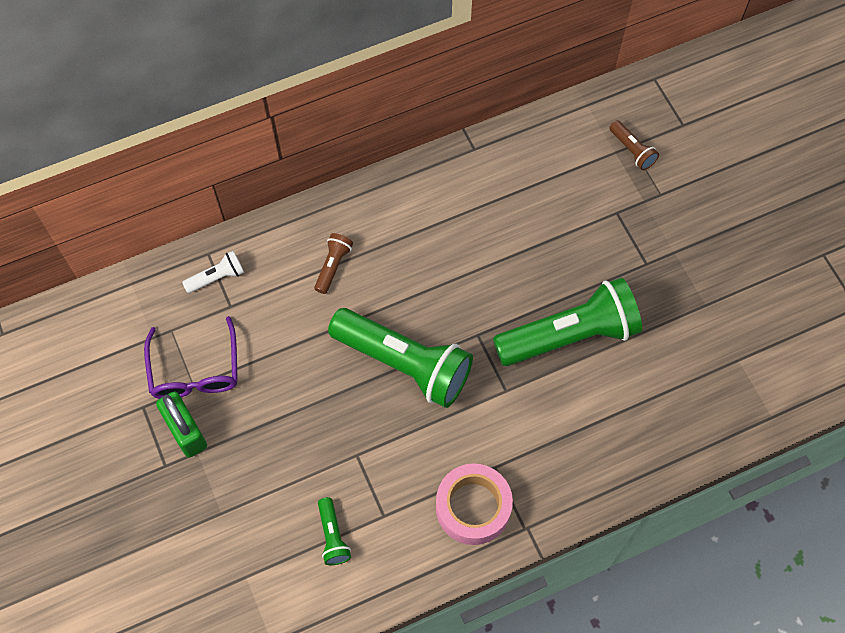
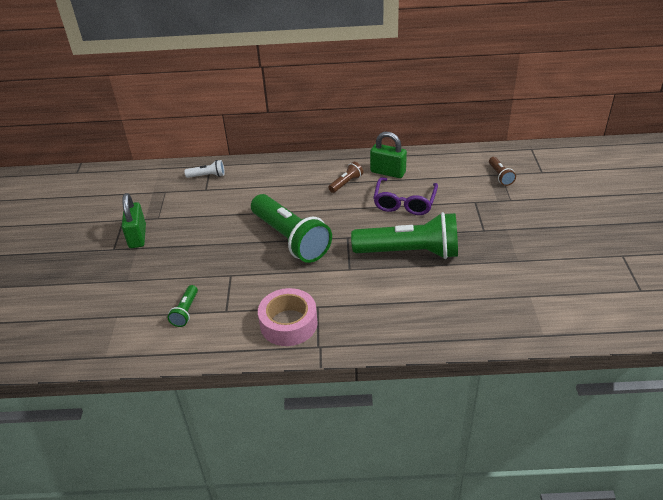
camera: 25 degrees right, 25 degrees down
purple glasses [144,316,238,399] -> purple glasses moved to [373,177,438,215]
brown flashlight [314,233,353,294] -> brown flashlight moved to [328,162,363,193]
none -> green padlock [370,132,407,178]

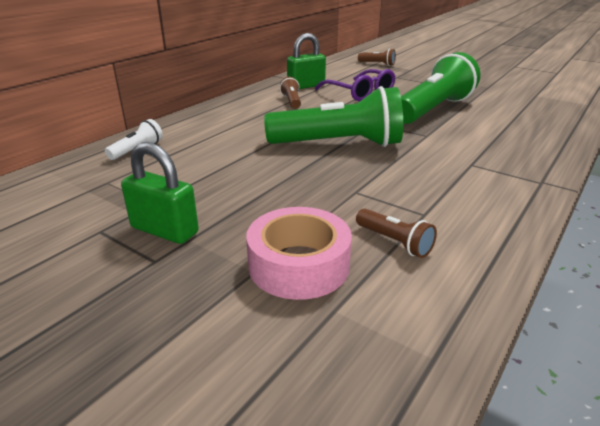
camera: 55 degrees left, 10 degrees down
green flashlight [167,285,198,327] -> brown flashlight [356,208,437,258]
pink tape [258,288,318,346] -> pink tape moved to [246,207,352,300]

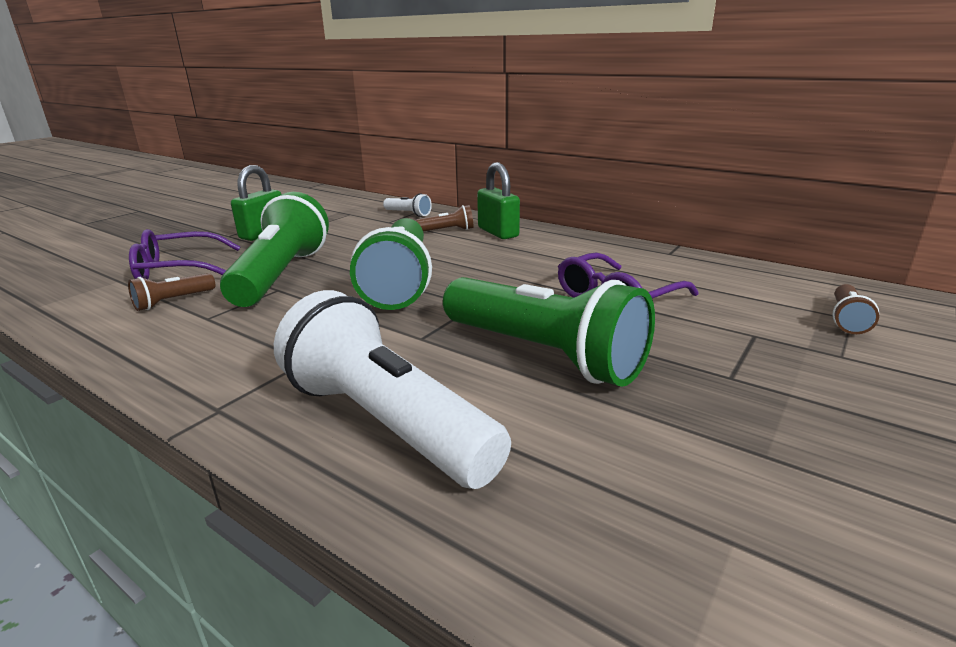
camera: 90 degrees right, 5 degrees down
pink tape [246,207,352,300] -> purple glasses [129,229,240,279]
brown flashlight [280,77,301,109] -> brown flashlight moved to [415,205,473,232]
green padlock [287,33,326,89] -> green padlock moved to [477,162,520,239]
none -> green flashlight [220,192,329,307]
none -> white flashlight [274,290,511,489]

